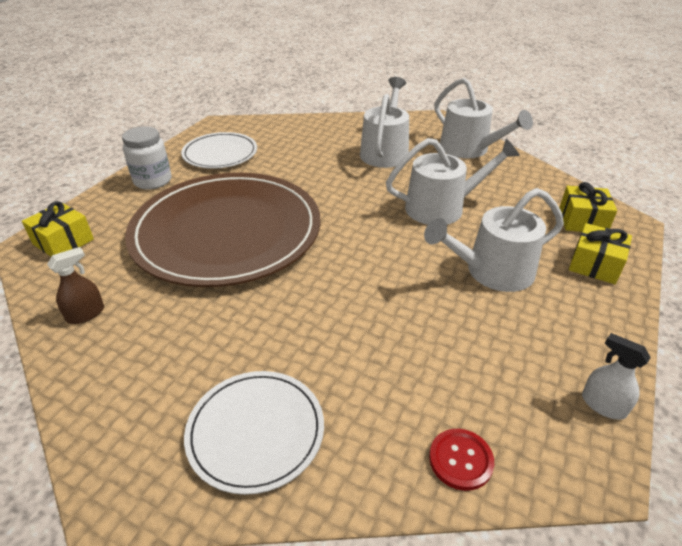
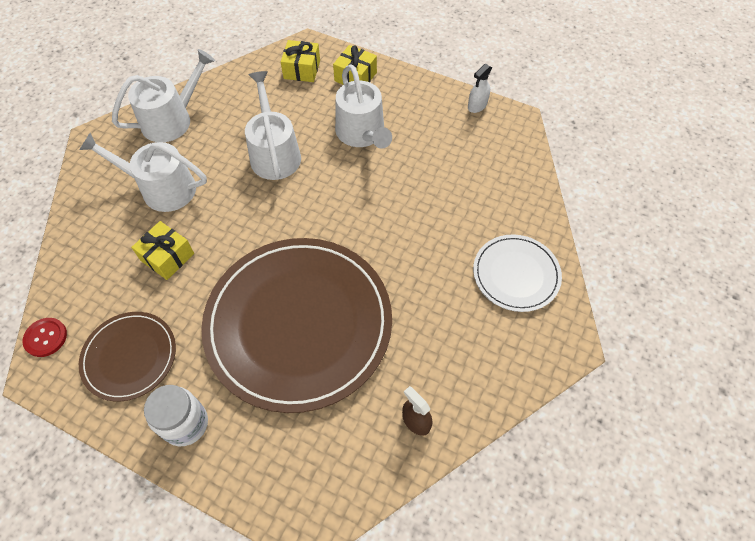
camera: 90 degrees left, 20 degrees up
yellow gift [22,201,94,256] -> yellow gift moved to [131,221,194,280]
white plate [181,132,257,169] -> brown plate [79,312,176,402]
red button [429,429,494,491] -> red button moved to [23,318,67,357]

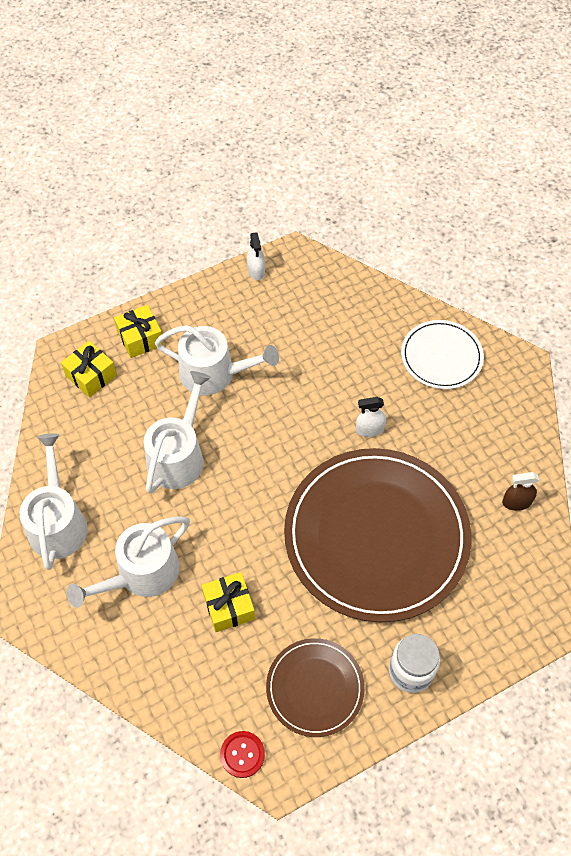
camera: 55 degrees left, 0 degrees up
white watering can [245,71,301,180] -> white watering can turned 90 degrees clockwise [144,371,211,494]
none -> white spray bottle [356,397,386,437]

